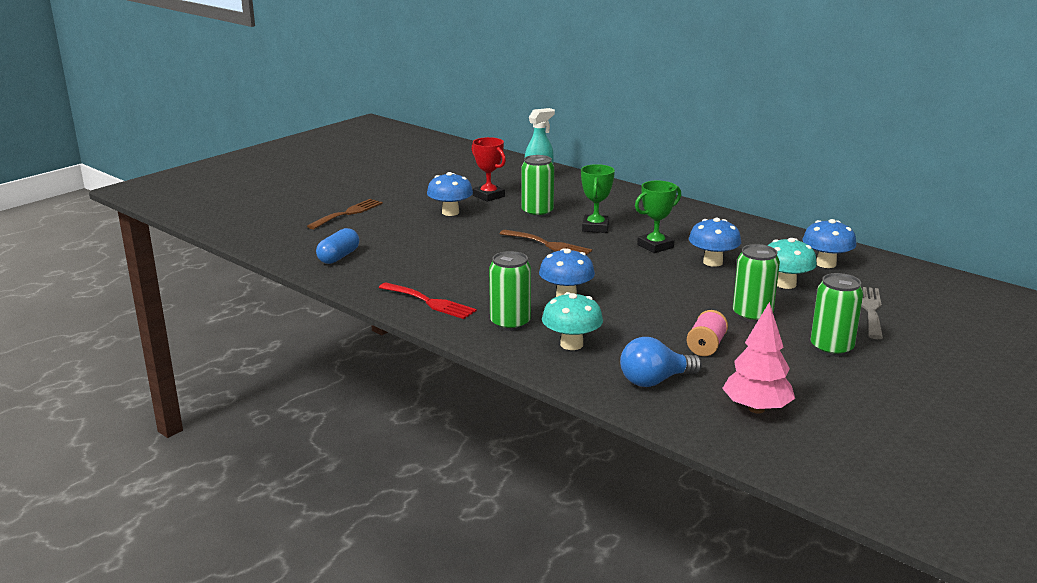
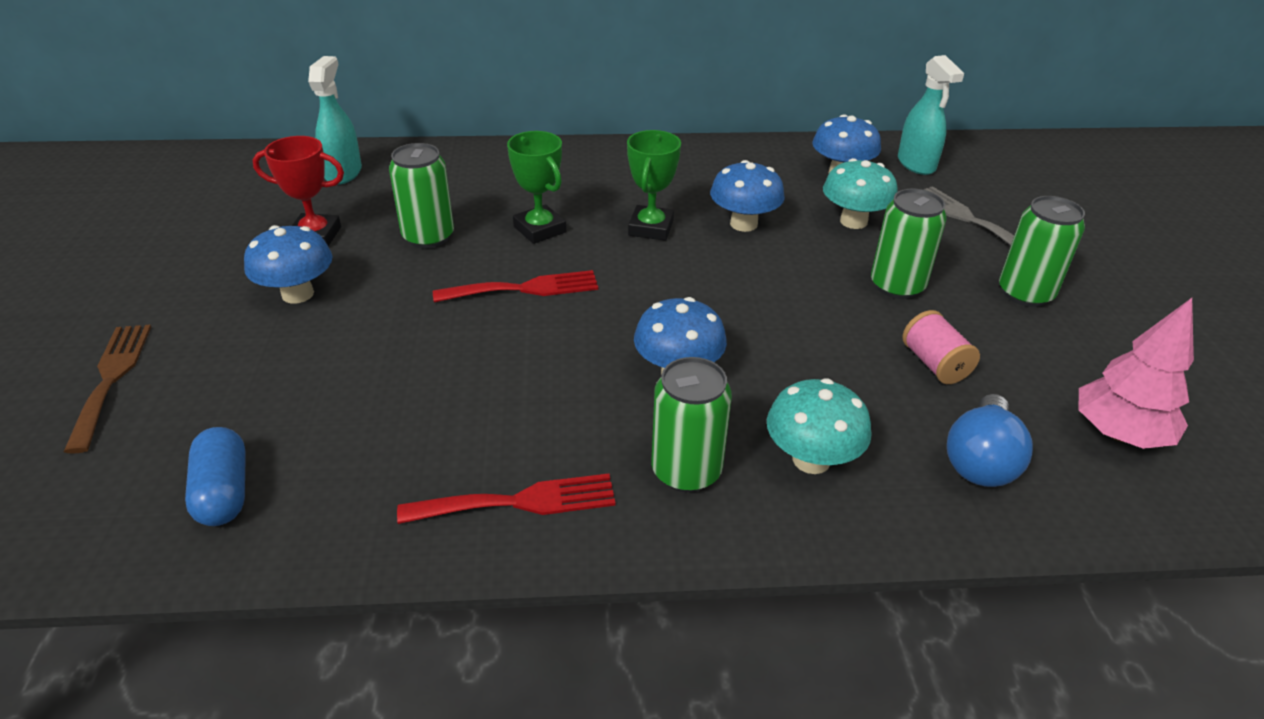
camera: 45 degrees left, 15 degrees up
brown fork [500,230,592,255] -> red fork [433,270,598,303]
none -> turquoise spray bottle [898,55,964,175]

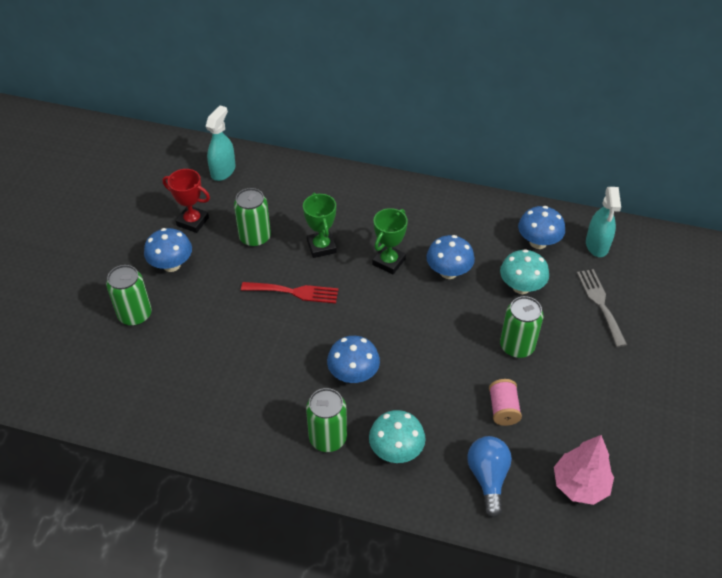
camera: 20 degrees right, 10 degrees up
brown fork [64,325,151,454] -> none
blue capsule [185,427,246,526] -> none
red fork [397,473,616,524] -> none
blue light bulb [947,394,1033,487] -> blue light bulb turned 135 degrees clockwise [468,436,512,518]
green can [999,196,1085,307] -> green can moved to [106,265,152,326]

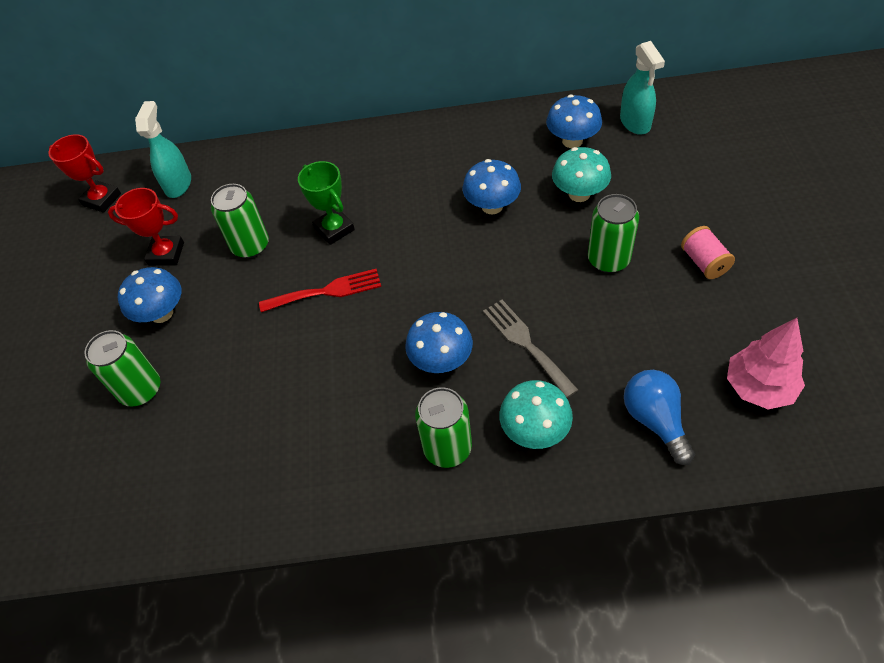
camera: 15 degrees left, 5 degrees up
green trophy [372,208,408,274] -> none
pink spool [489,379,522,426] -> pink spool moved to [681,226,735,279]
grey fork [577,269,627,347] -> grey fork moved to [483,300,578,398]
none -> red trophy [48,134,121,213]

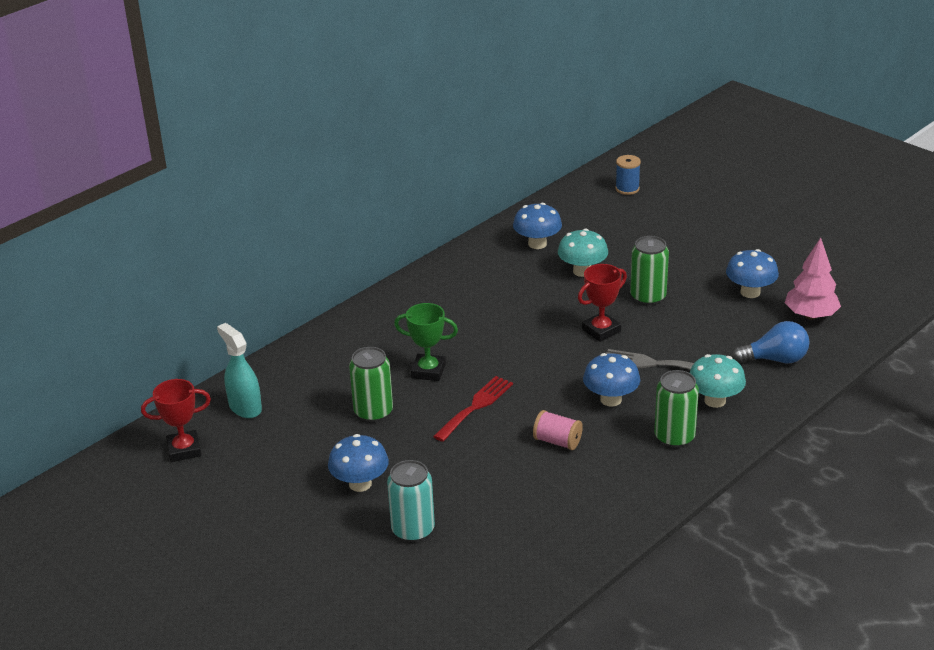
camera: 45 degrees left, 20 degrees down
green can [85,330,160,406] -> turquoise can [387,460,435,542]
red trophy [108,188,184,266] -> red trophy moved to [578,264,627,342]
blue mushroom [463,159,521,214] -> blue mushroom moved to [726,249,779,298]
turquoise spray bottle [620,41,665,135] -> none
blue light bulb [624,370,695,465] -> blue light bulb turned 150 degrees clockwise [732,321,810,363]
pink spool [681,226,735,279] -> pink spool moved to [533,410,583,450]
none -> blue spool [615,155,641,195]

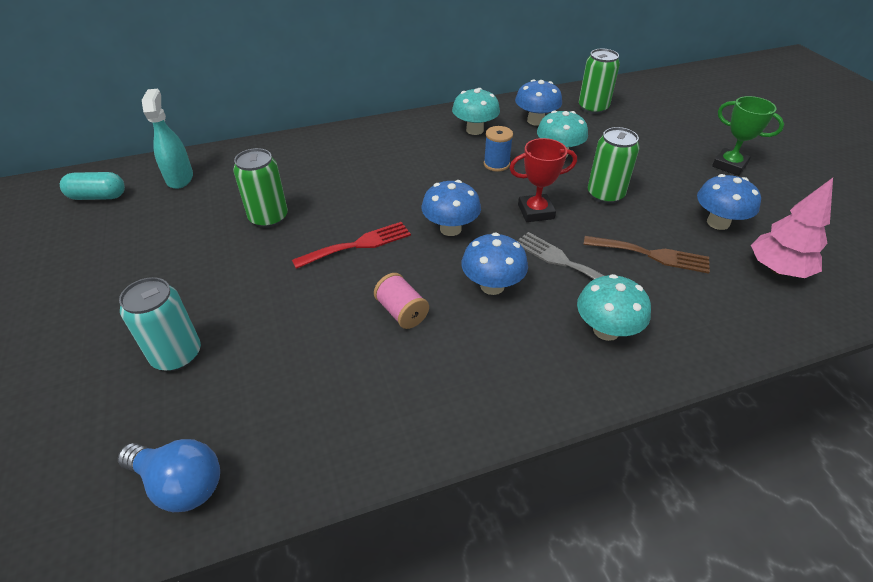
camera: 25 degrees right, 10 degrees up
red trophy [141,379,211,462] -> turquoise capsule [60,172,125,200]
blue mushroom [328,434,389,492] -> blue mushroom moved to [422,180,481,236]
green trophy [394,303,458,381] -> green trophy moved to [712,96,784,176]
blue spool [615,155,641,195] -> blue spool moved to [484,126,513,172]
green can [654,370,699,448] -> green can moved to [579,49,620,114]
blue light bulb [732,321,810,363] -> blue light bulb moved to [118,439,220,512]
none -> turquoise mushroom [452,88,500,135]
none -> brown fork [583,236,710,274]

